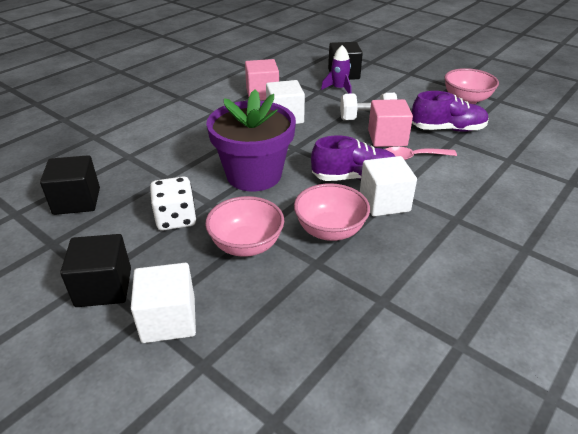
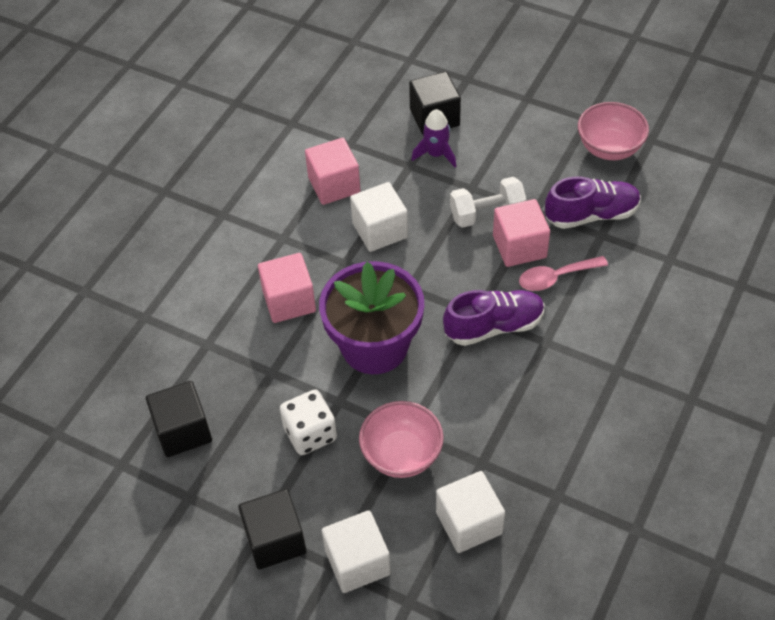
camera: 10 degrees left, 15 degrees up
pink bowl [294,183,370,241] -> none
white cube [360,156,417,216] -> white cube moved to [436,471,505,553]
none -> pink cube [258,253,316,323]

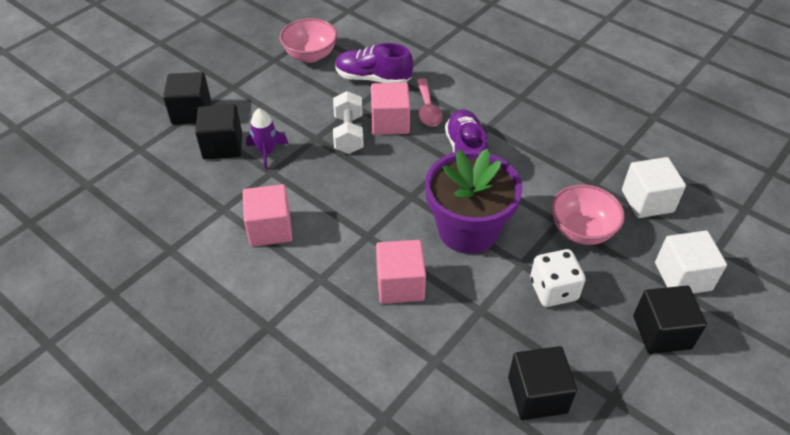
camera: 80 degrees left, 5 degrees down
white cube [350,182,408,252] -> none
purple shoe [545,176,641,229] -> purple shoe turned 75 degrees counterclockwise [335,43,413,83]
none -> black cube [163,72,211,125]

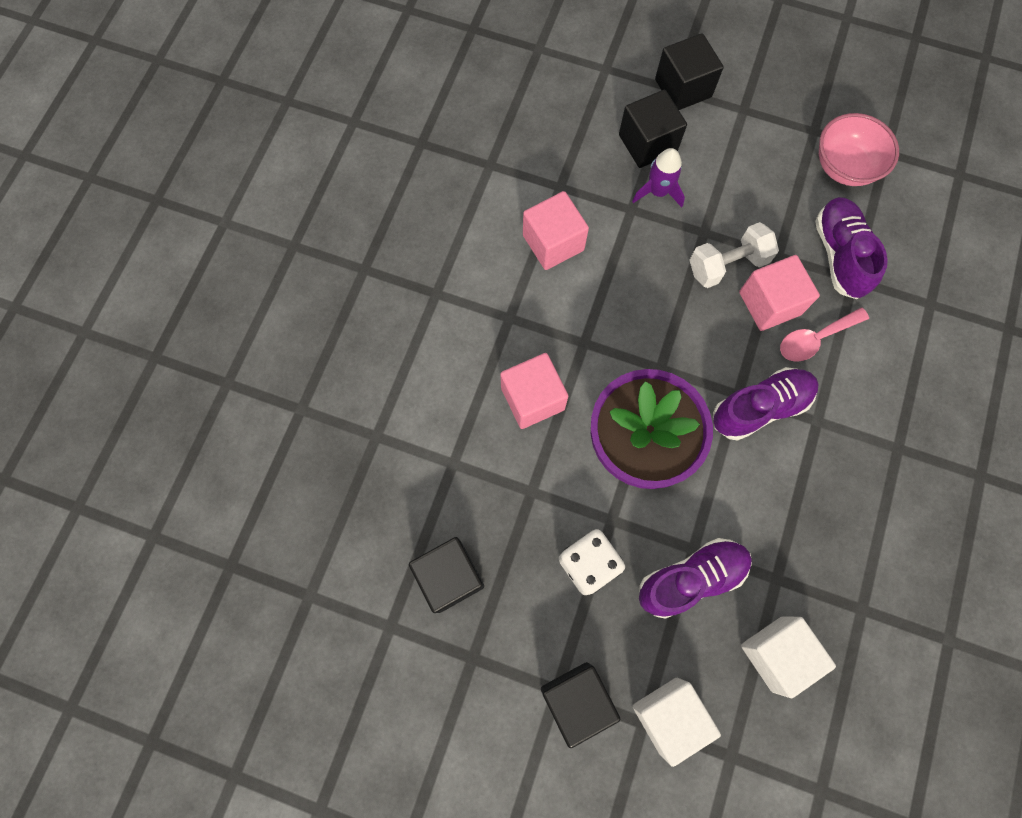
camera: 70 degrees right, 25 degrees up
pink bowl [551,184,625,245] -> purple shoe [639,538,752,619]

